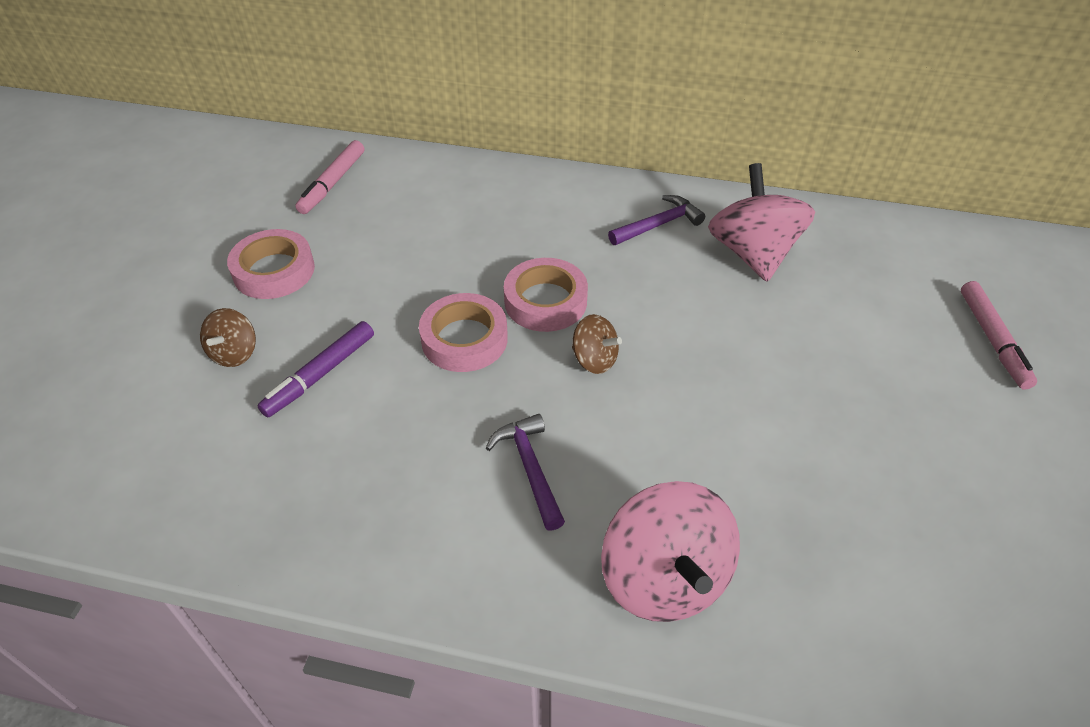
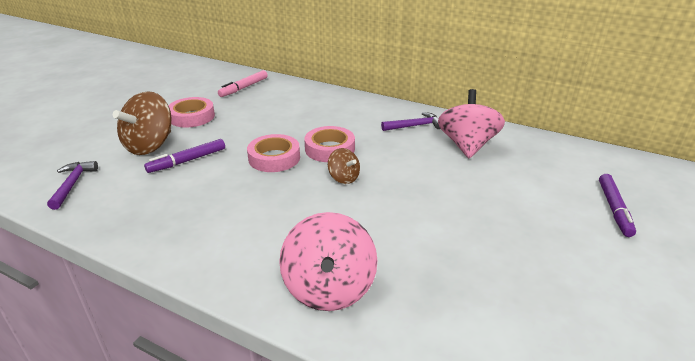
camera: 15 degrees right, 15 degrees down
brown spinning top [200,308,256,367] -> brown spinning top [113,91,171,155], size x1.93
purple hammer [486,414,565,531] -> purple hammer moved to [47,161,98,210]
pink marker [961,281,1037,390] -> purple marker [599,174,636,237]

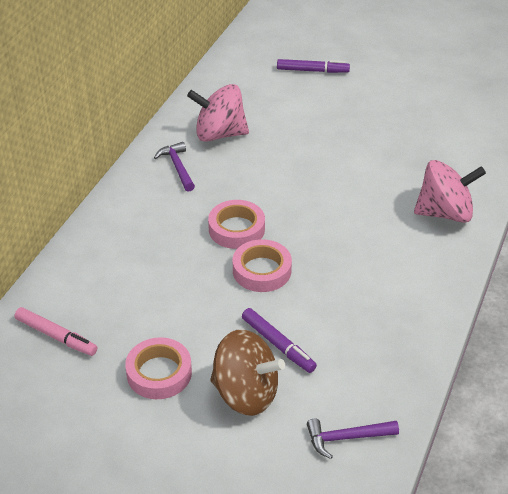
camera: 95 degrees left, 10 degrees up
brown spinning top [328,148,360,184] -> none

